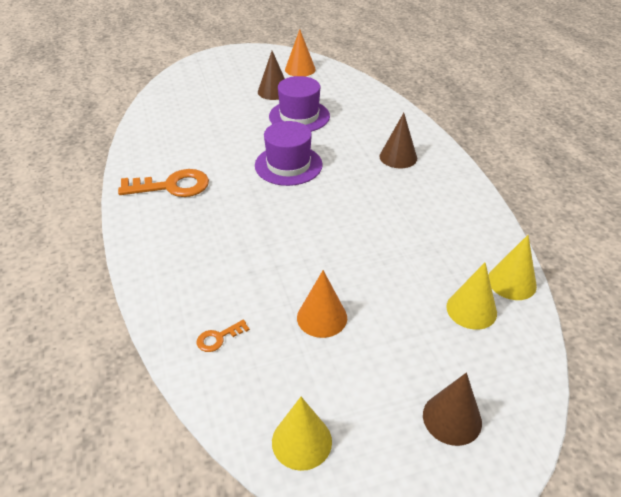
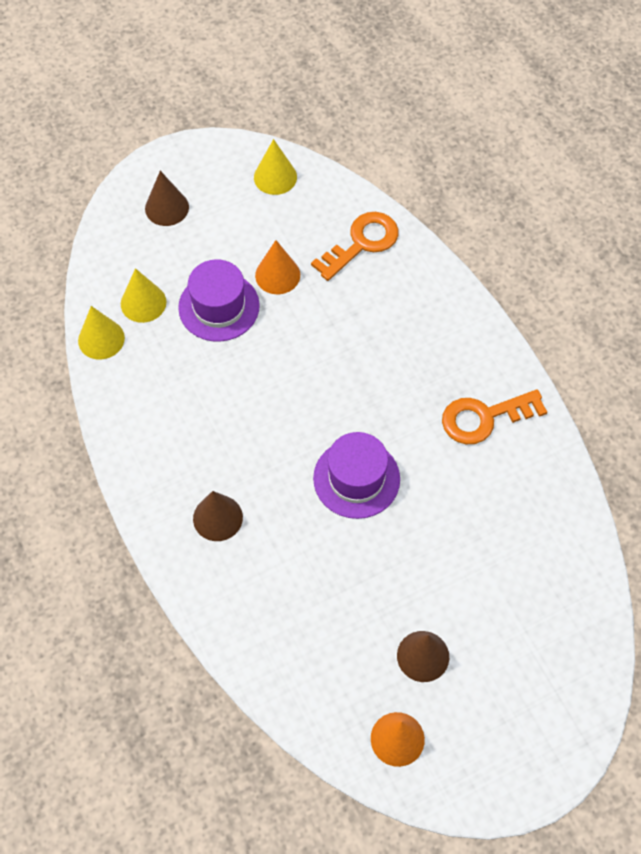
camera: 170 degrees right, 20 degrees up
orange key [197,320,250,352] -> orange key [311,212,399,281], size x2.12
purple hat [269,76,330,131] -> purple hat moved to [178,259,260,342]

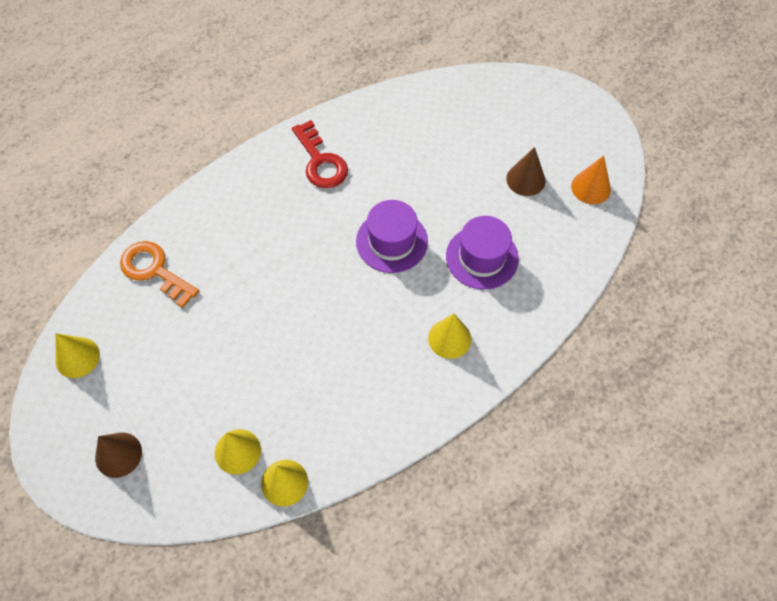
camera: 100 degrees left, 0 degrees up
purple hat [178,259,260,342] -> purple hat moved to [446,216,519,290]
brown cone [193,491,243,541] -> yellow cone [428,314,471,359]
orange cone [255,240,300,294] -> none
orange key [442,389,547,444] -> red key [292,120,348,188]

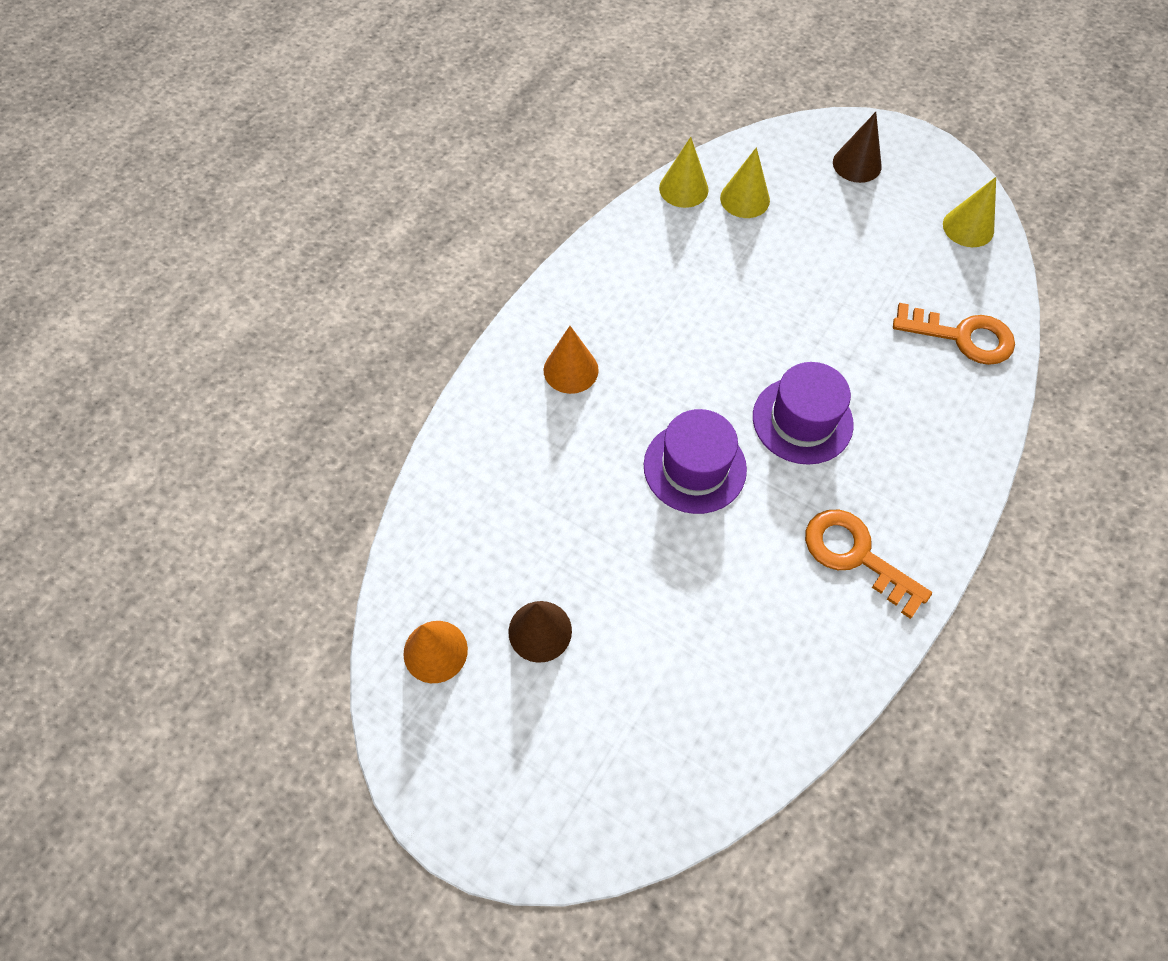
camera: 160 degrees right, 0 degrees up
red key [292,120,348,188] -> orange key [805,510,932,619]
yellow cone [428,314,471,359] -> orange cone [544,326,599,394]
purple hat [446,216,519,290] -> purple hat moved to [753,362,854,465]

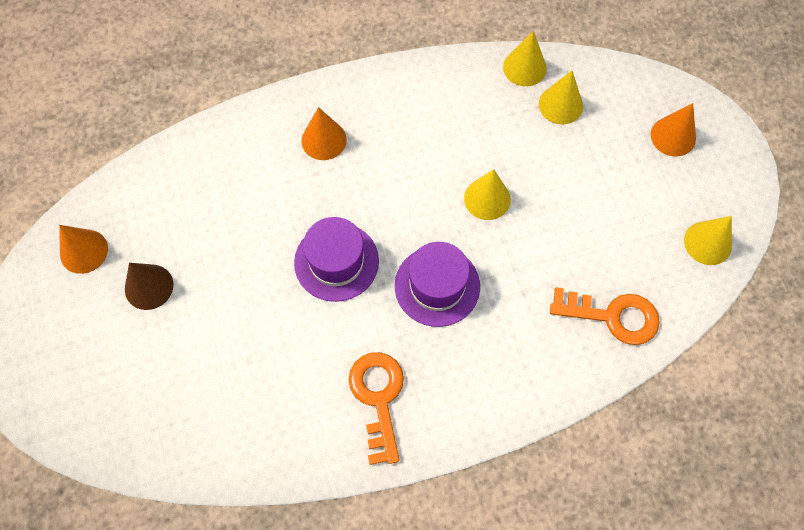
camera: 40 degrees right, 5 degrees up
brown cone [833,112,882,183] -> orange cone [651,103,696,157]
orange key [893,303,1015,365] -> orange key turned 45 degrees counterclockwise [550,287,660,345]
none -> yellow cone [464,169,511,220]

